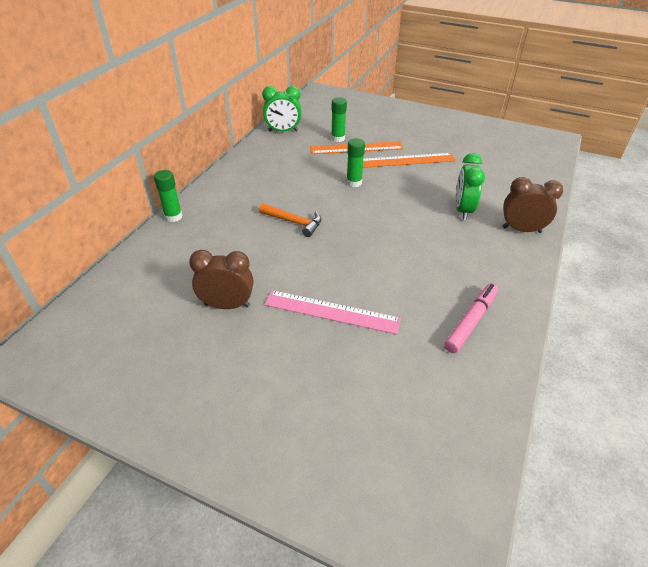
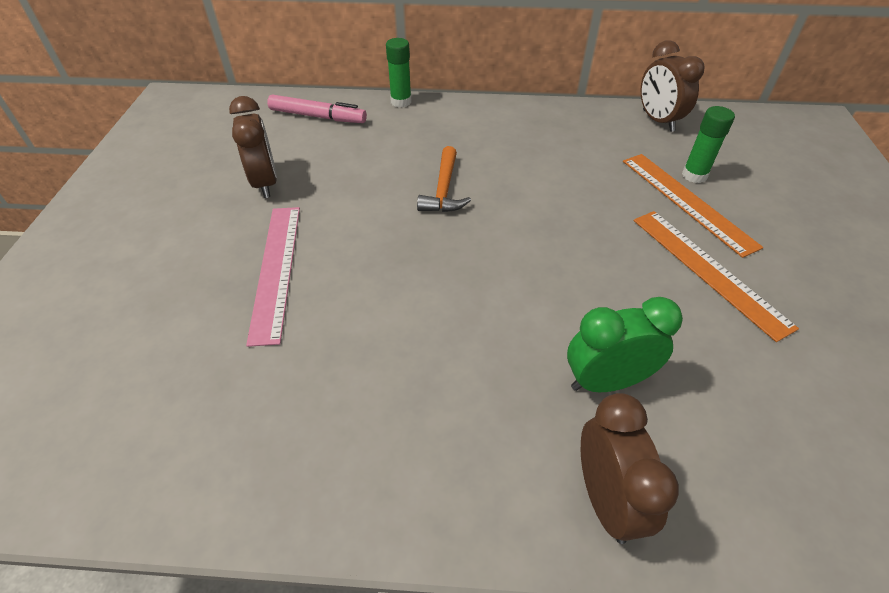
camera: 70 degrees right, 5 degrees up
green clock [262,86,301,132] -> brown clock [641,40,705,132]
green glue stick [346,138,365,187] -> none
pink marker [444,283,498,353] -> pink marker moved to [267,94,367,123]

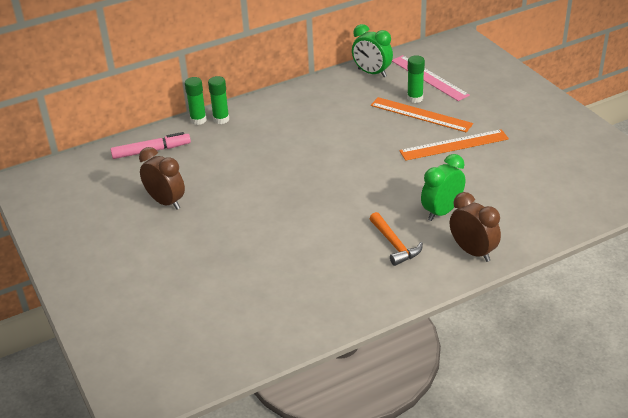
camera: 30 degrees left, 10 degrees down
pink ruler [246,207,300,347] -> pink ruler moved to [392,55,470,101]
orange hammer [417,146,471,212] -> orange hammer moved to [370,212,423,266]
orange ruler [633,211,799,342] -> orange ruler turned 45 degrees counterclockwise [399,129,509,161]
brown clock [641,40,705,132] -> green clock [352,24,393,77]
none -> green glue stick [208,76,229,124]

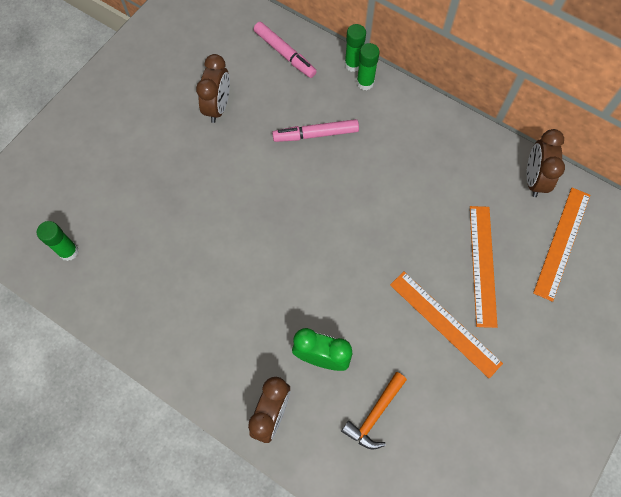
camera: 60 degrees right, 30 degrees up
green clock [352,24,393,77] -> brown clock [527,129,565,197]
orange hammer [370,212,423,266] -> orange hammer moved to [341,372,407,450]
pink ruler [392,55,470,101] -> orange ruler [533,188,590,302]
green glue stick [407,55,425,103] -> green glue stick moved to [37,221,79,261]
none -> pink marker [272,119,359,142]

